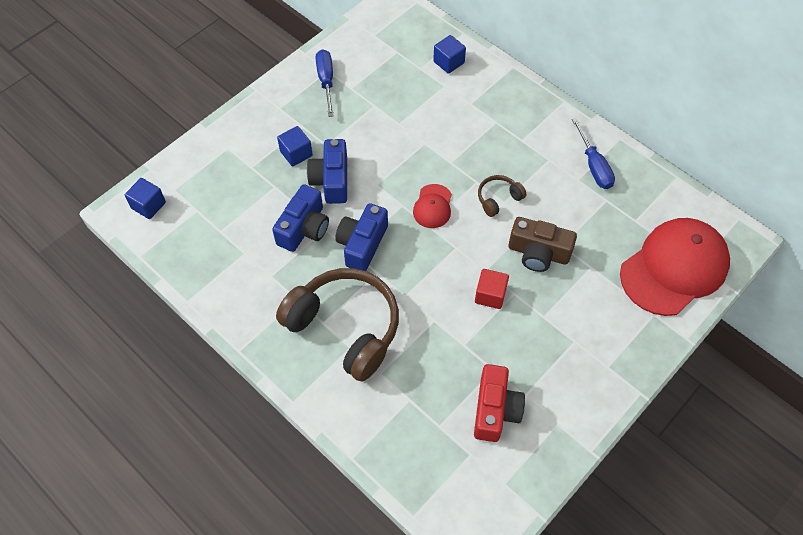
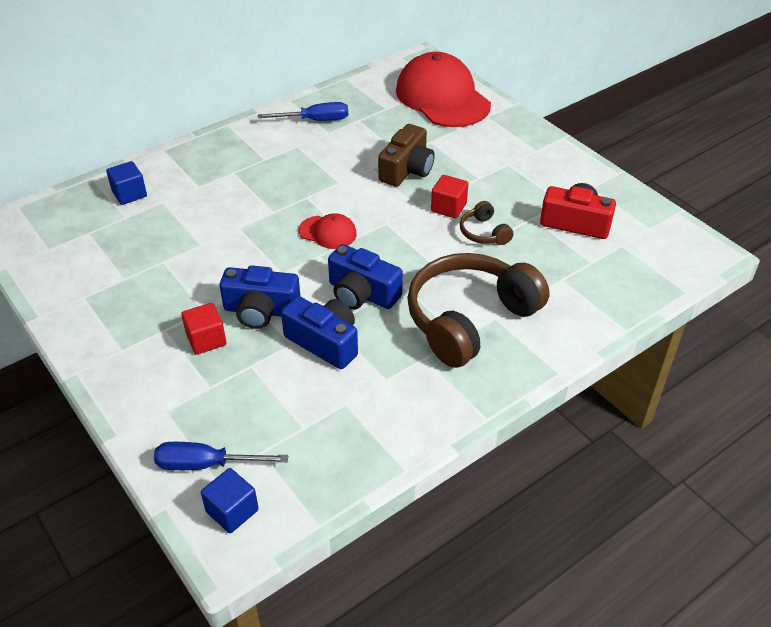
camera: 80 degrees left, 15 degrees down
blue cube [277,126,313,166] -> red cube [181,303,226,355]
blue screwdriver [316,49,334,117] -> blue screwdriver moved to [154,442,288,470]
brown headphones [478,175,526,217] -> brown headphones moved to [460,201,513,245]

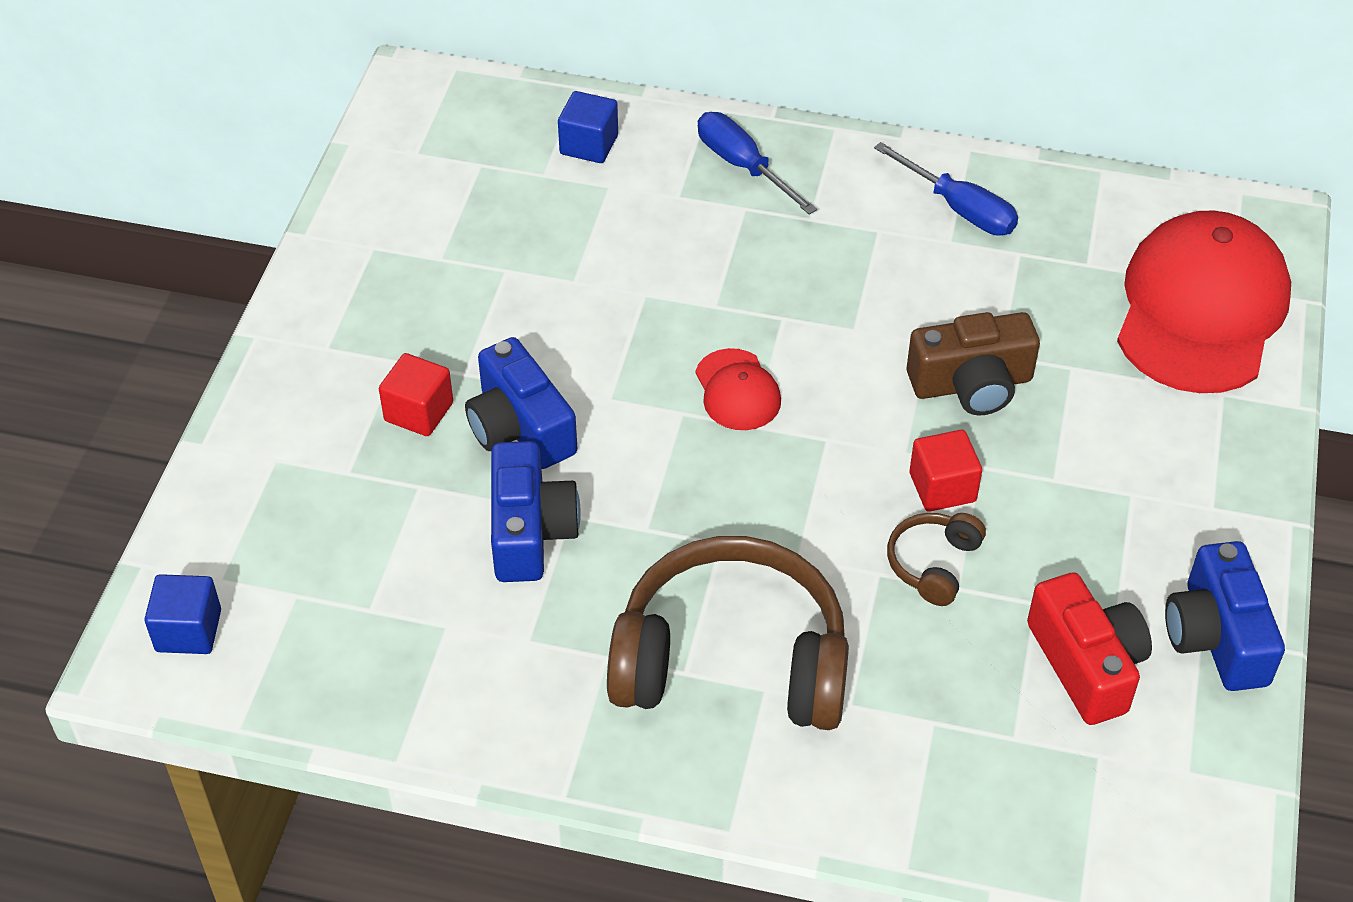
camera: 50 degrees right, 5 degrees up
blue screwdriver [154,442,288,470] -> blue screwdriver moved to [698,112,817,215]
blue camera [328,244,403,310] -> blue camera moved to [1165,541,1285,691]

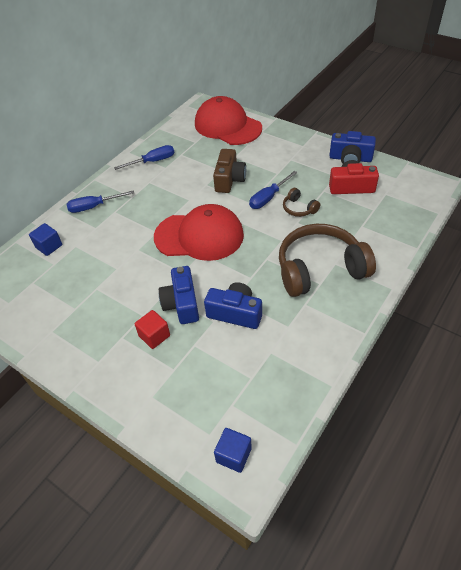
camera: 65 degrees left, 0 degrees up
blue camera [465,337,577,469] -> blue camera turned 90 degrees clockwise [159,266,199,324]
brown headphones [607,536,849,730] -> brown headphones turned 45 degrees clockwise [279,224,376,297]
red cap [695,348,781,430] -> red cap [154,204,244,261], size x2.19
red cube [910,430,982,512] -> blue screwdriver [249,171,298,209]

